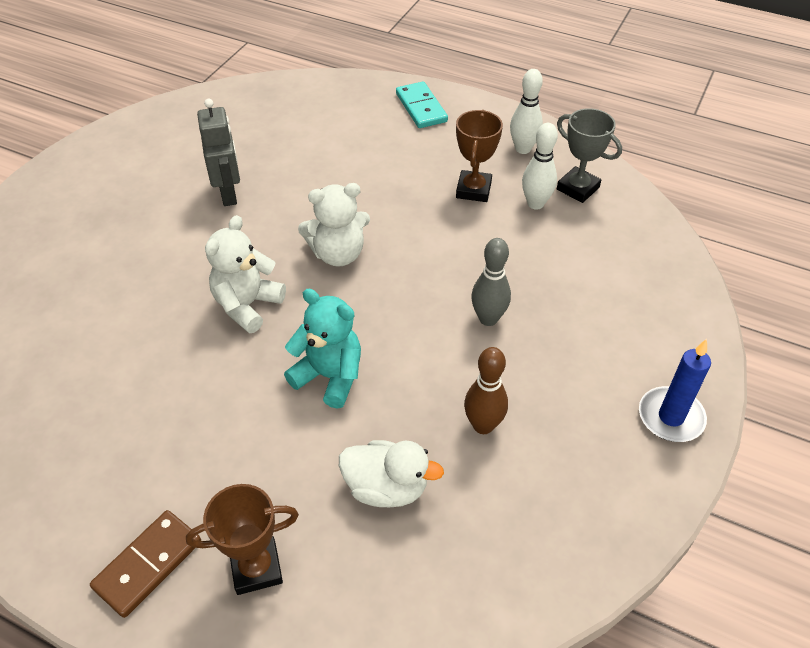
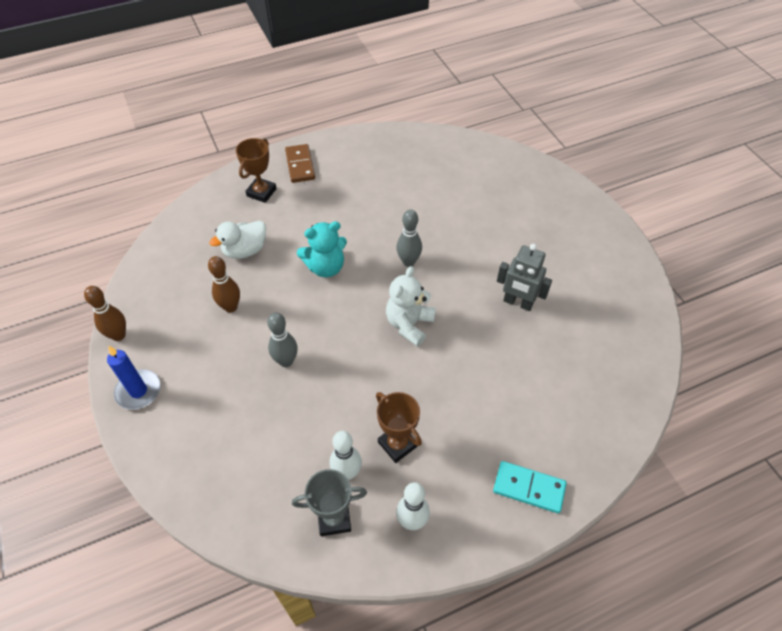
camera: 130 degrees right, 5 degrees up
white teddy bear [205,215,286,333] -> grey bowling pin [396,210,422,267]
none -> brown bowling pin [84,286,126,341]

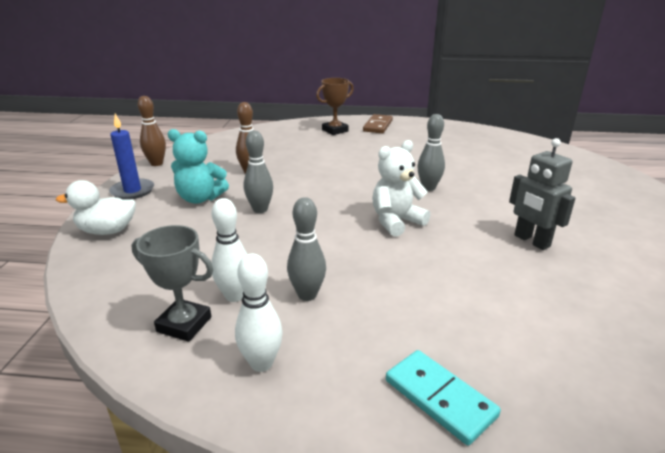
camera: 30 degrees right, 25 degrees down
white duck [209,221,266,259] -> white duck moved to [56,180,136,235]
turquoise teddy bear [297,221,347,277] -> turquoise teddy bear moved to [168,129,229,204]
brown trophy [376,392,422,463] -> grey bowling pin [287,197,326,301]

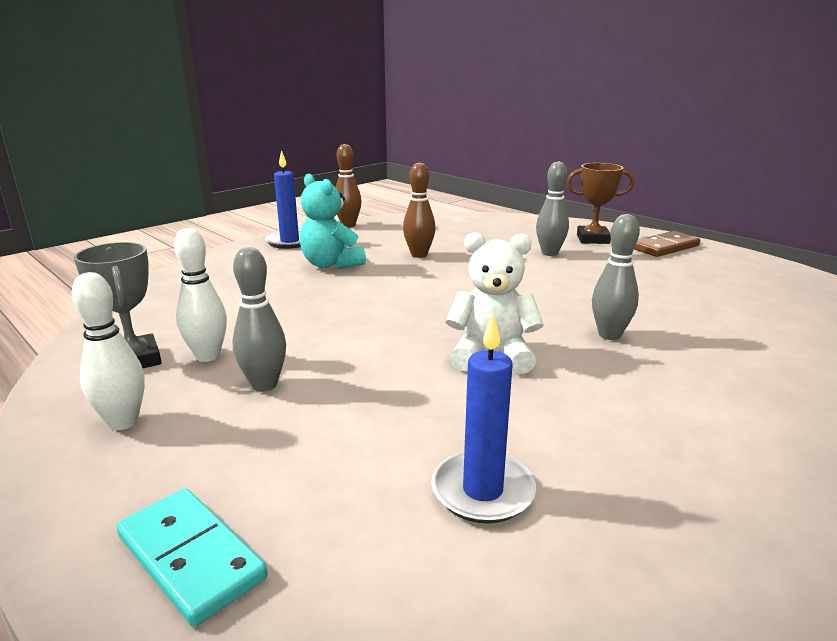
camera: 40 degrees right, 5 degrees down
white duck [56,180,136,235] -> none
grey bowling pin [244,131,273,213] -> grey bowling pin moved to [536,162,569,256]
turquoise domino [386,350,501,446] -> turquoise domino turned 45 degrees counterclockwise [116,488,267,627]
grey robot [509,138,575,250] -> none
none -> blue candle [431,314,536,524]

